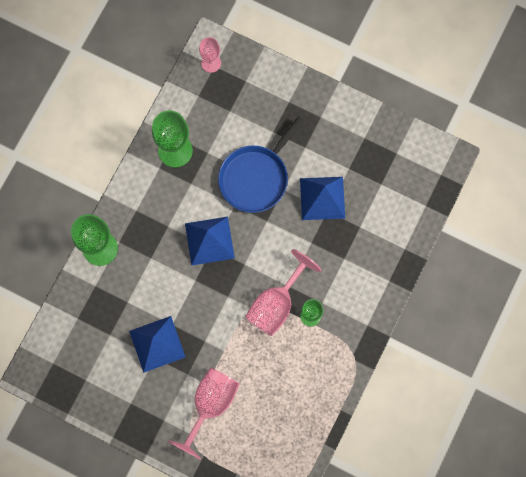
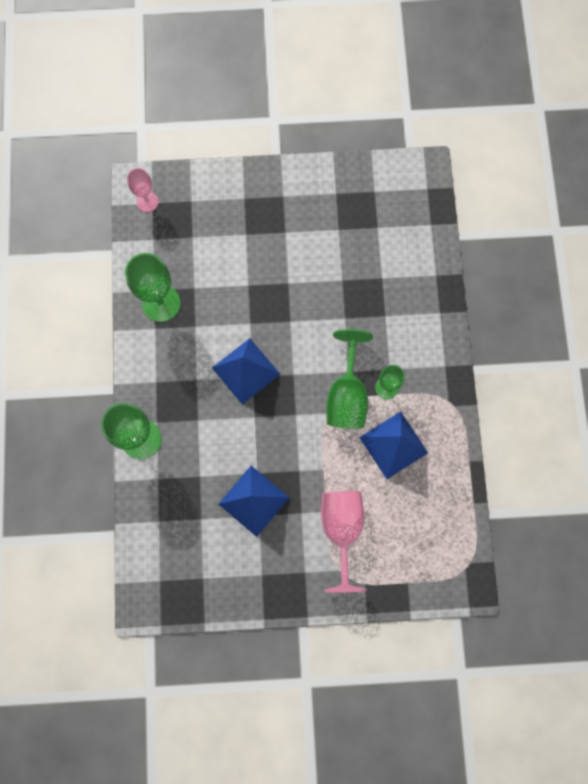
camera: 30 degrees left, 0 degrees up
blue pan [218,116,304,213] -> none
pink goblet [245,249,321,336] -> green goblet [326,329,373,429]
blue pyramid [300,177,345,220] -> blue pyramid moved to [359,411,428,479]

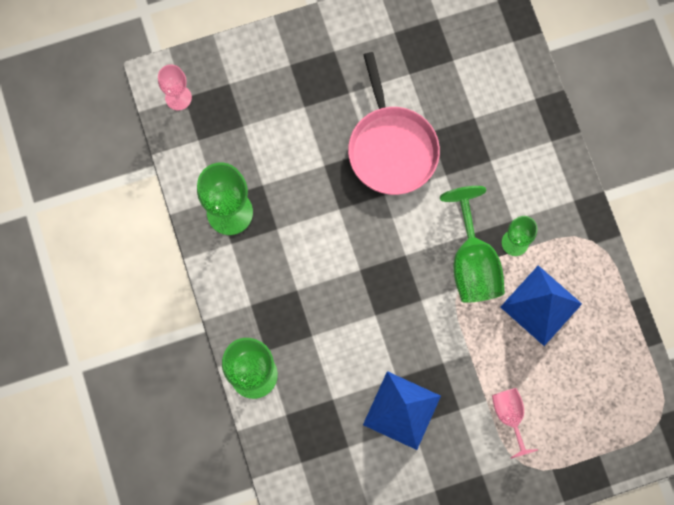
camera: 15 degrees left, 0 degrees up
blue pyramid [212,338,280,405] -> none
pink goblet [321,491,367,593] -> pink goblet [492,388,538,459], size x0.59
none -> pink pan [348,52,440,195]

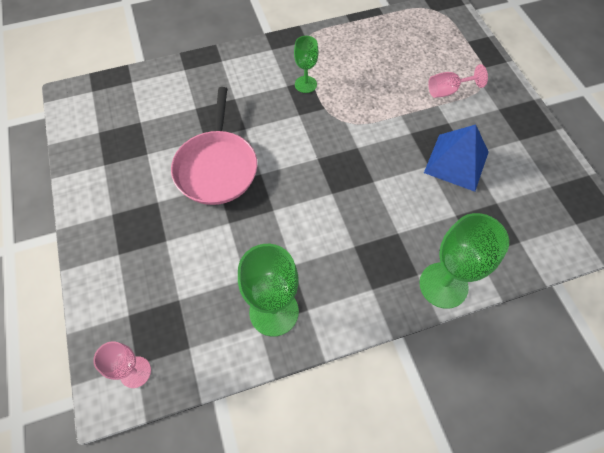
camera: 90 degrees left, 15 degrees down
pink pan [348,52,440,195] -> pink pan turned 105 degrees clockwise [171,87,257,205]
green goblet [440,186,505,303] -> none
blue pyramid [501,265,582,346] -> none

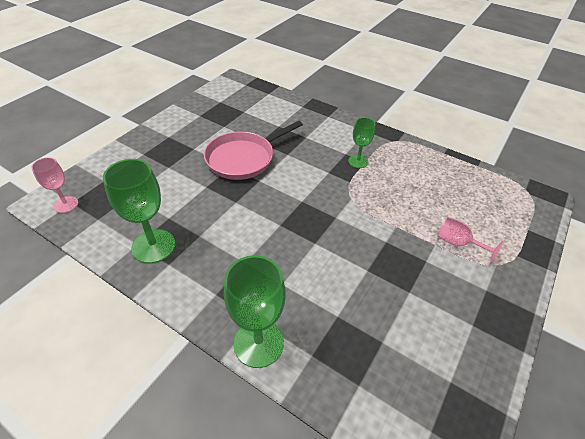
camera: 50 degrees right, 15 degrees down
blue pyramid [424,124,489,192] -> none

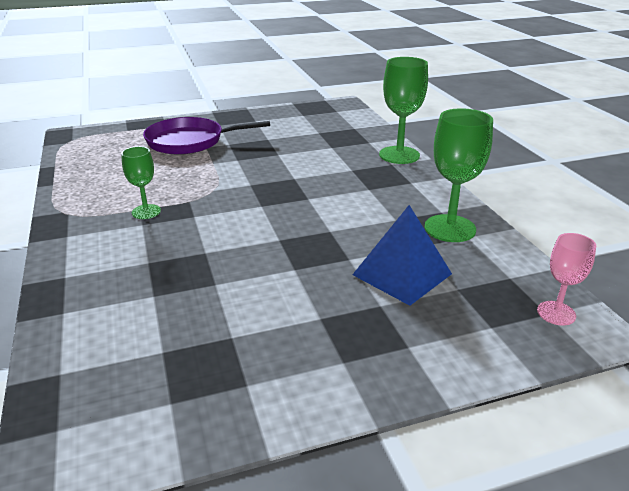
camera: 140 degrees left, 15 degrees down
pink pan [204,121,303,180] -> none
pink goblet [437,217,504,264] -> purple pan [143,117,270,154]
none -> blue pyramid [352,205,452,306]

